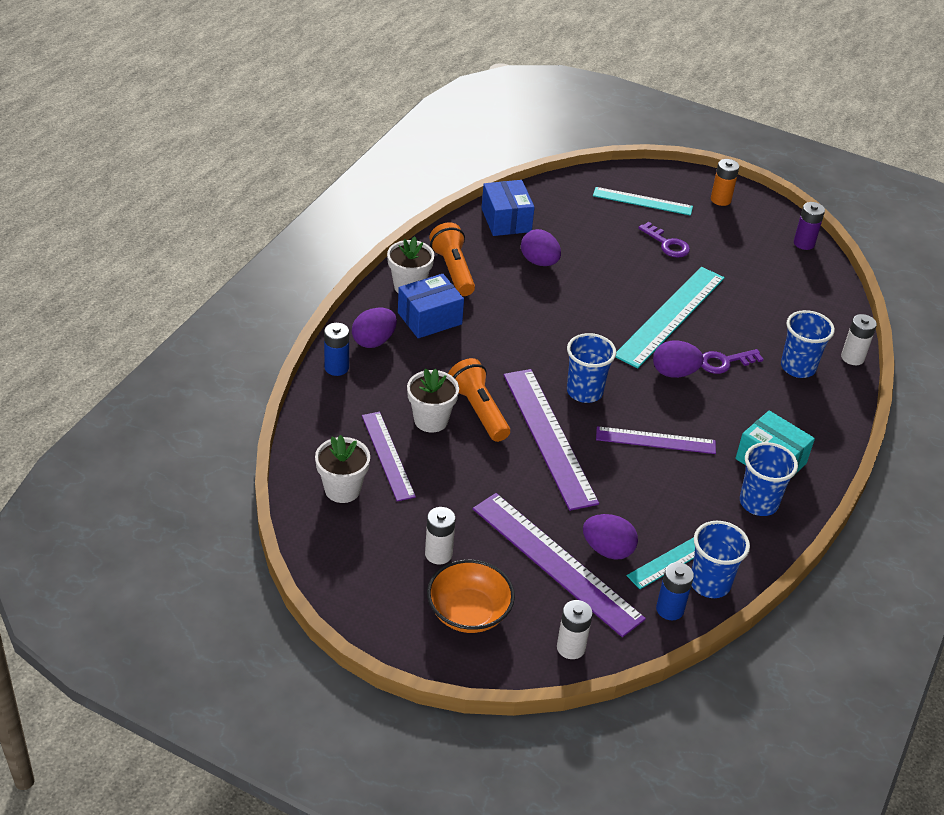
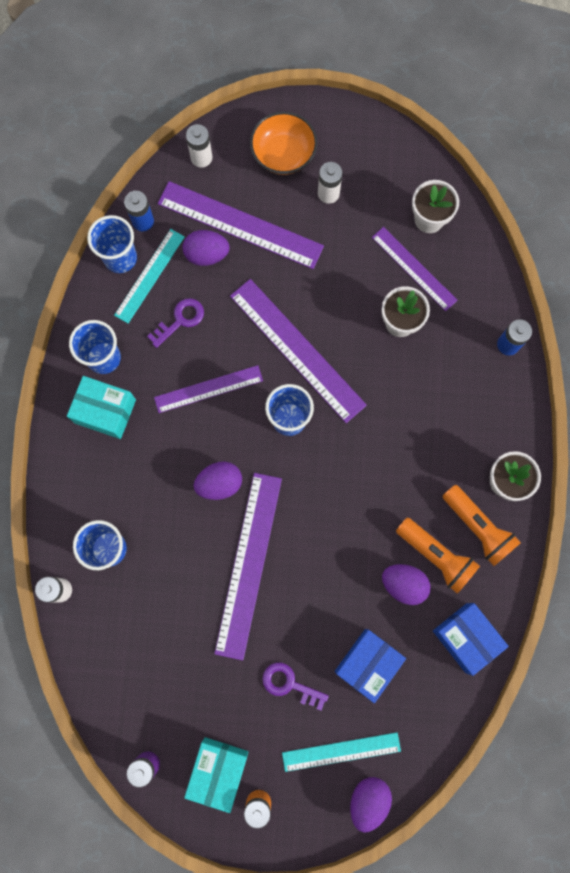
camera: 160 degrees right, 35 degrees up
purple egg [352,307,397,348] -> purple egg moved to [350,777,392,833]
blue box [398,274,464,338] -> blue box moved to [335,629,406,703]
orange flashlight [448,358,510,442] -> orange flashlight moved to [396,518,480,594]
turquoise ruler [616,267,725,368] -> purple ruler [214,473,282,660]
purple key [701,349,764,374] -> purple key moved to [147,298,204,348]
none -> turquoise box [184,737,248,813]

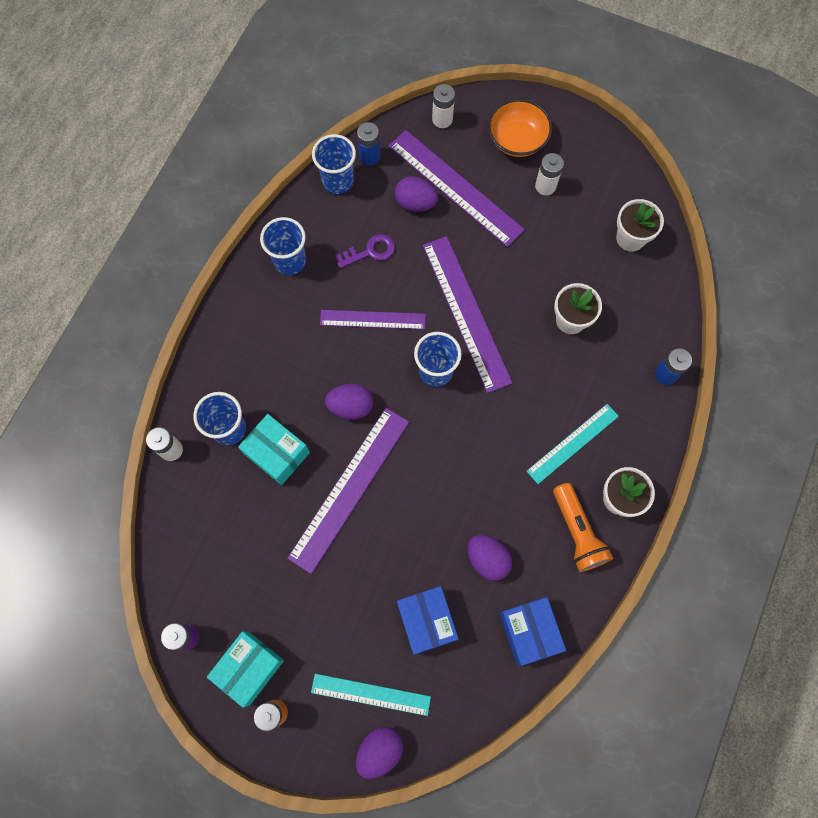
camera: 20 degrees right, 5 degrees down
turquoise box [67,376,136,439] -> turquoise box moved to [238,414,310,485]
turquoise ruler [114,229,185,323] -> turquoise ruler moved to [527,404,619,484]
purple key [262,663,329,711] -> none
blue box [335,629,406,703] -> blue box turned 75 degrees counterclockwise [397,586,459,655]
purple ruler [372,227,458,311] -> none
orange flashlight [396,518,480,594] -> none

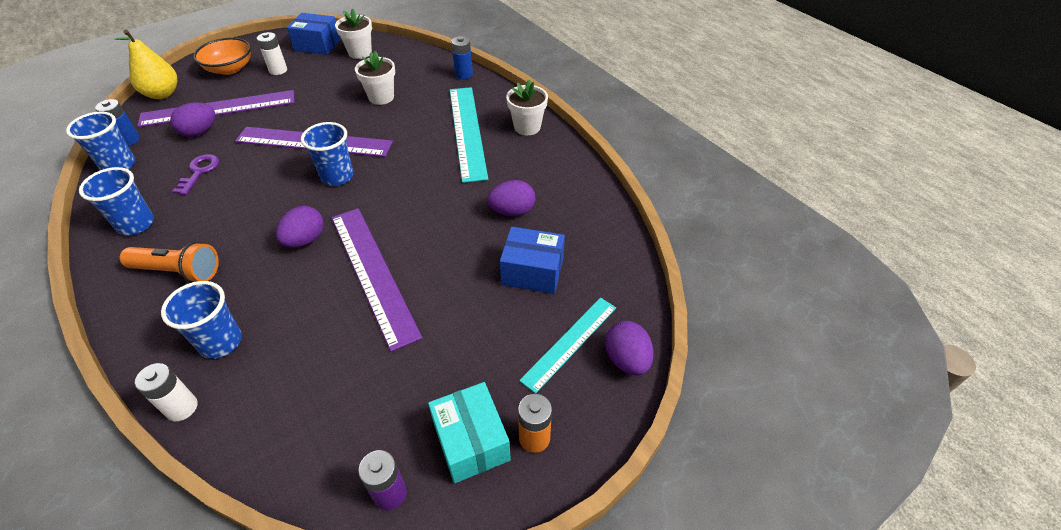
camera: 60 degrees left, 25 degrees down
turquoise box [238,414,310,485] -> none
purple ruler [320,310,426,330] -> none
white battery [432,84,455,128] -> yellow pear [115,30,177,99]
blue box [499,597,566,666] -> blue box moved to [287,13,341,55]
turquoise ruler [527,404,619,484] -> turquoise ruler [450,87,488,183], size x1.62
orange flashlight [553,483,613,572] -> orange flashlight moved to [120,242,219,283]

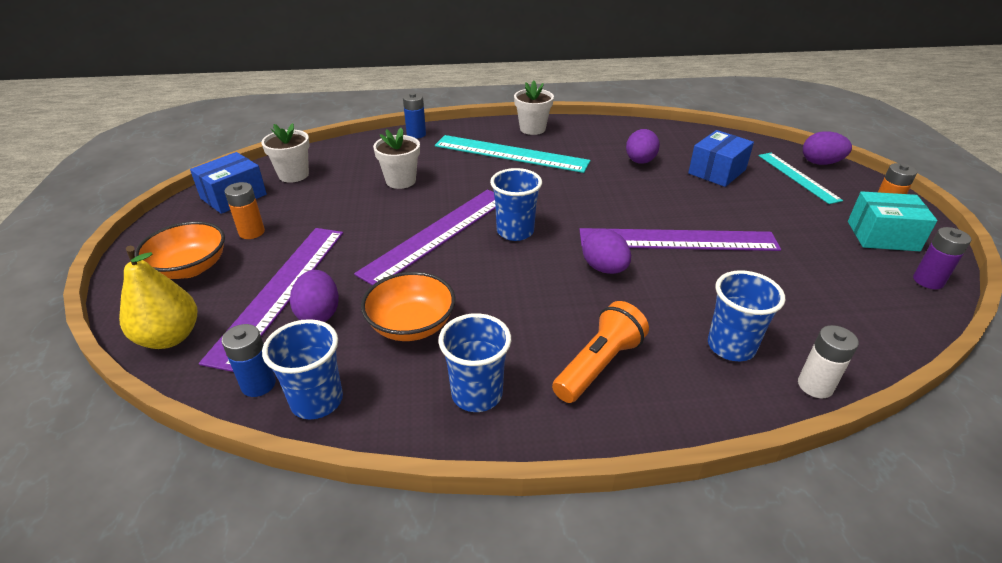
camera: 60 degrees left, 10 degrees down
purple key [172,154,219,195] -> orange bowl [361,272,455,341]
white battery [257,32,287,75] -> orange battery [225,182,265,239]

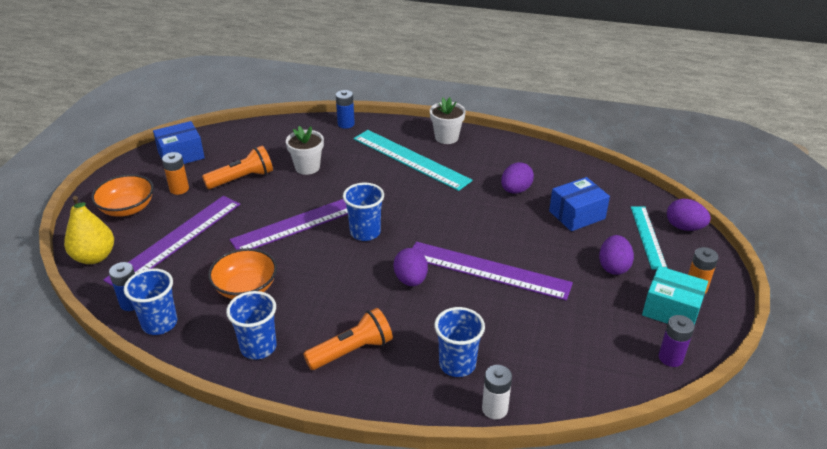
camera: 20 degrees right, 0 degrees up
white flower pot [261,123,310,183] -> none
purple egg [290,270,339,322] -> purple egg moved to [599,235,634,275]
none -> orange flashlight [202,146,273,189]

